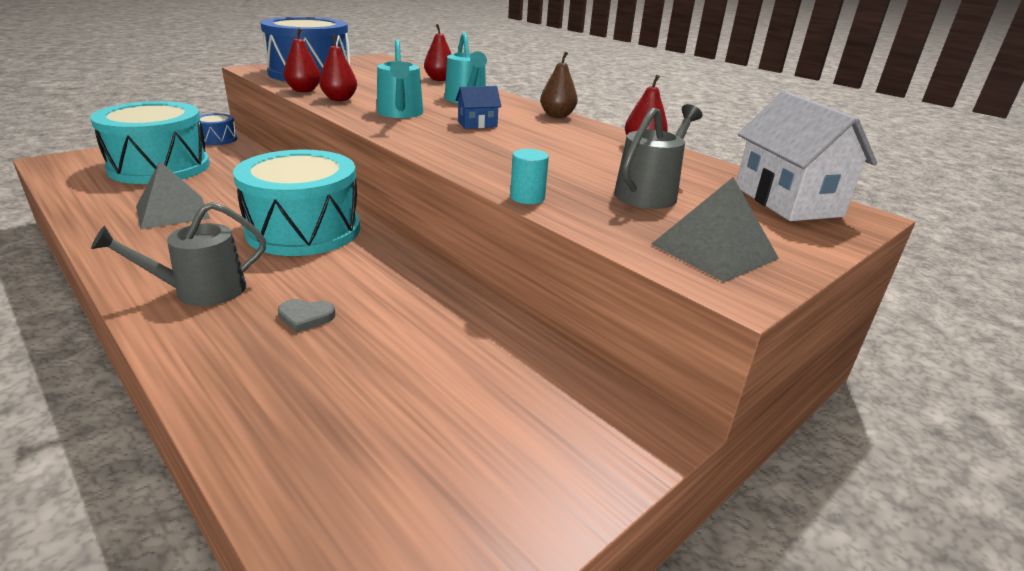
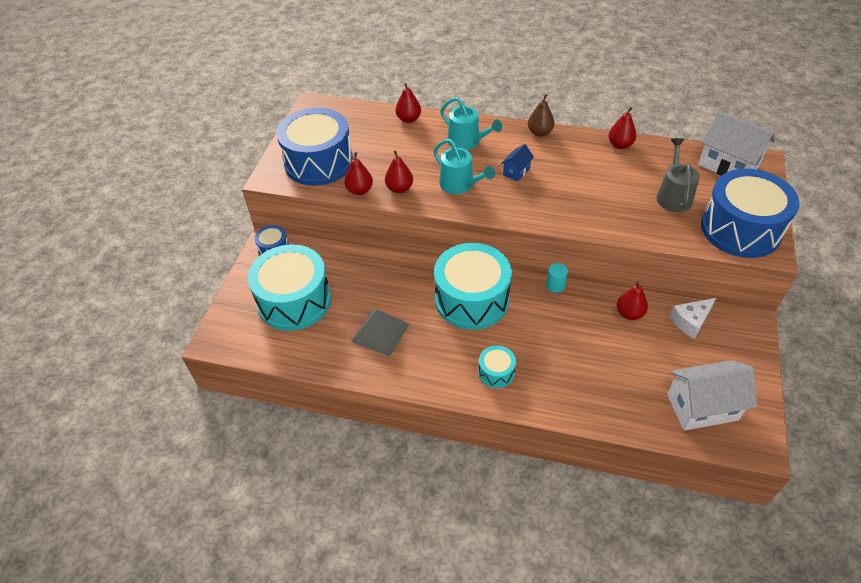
camera: 30 degrees left, 20 degrees up
grey watering can [91,202,266,306] -> turquoise drum [478,346,516,388]
grey heart [278,299,336,333] -> none
turquoise cylinder [510,149,549,204] -> turquoise cylinder moved to [546,263,568,293]
grey pyramid [652,177,779,282] -> blue drum [701,169,799,258]
none -> red pear [617,281,648,320]
none -> white house [667,360,757,431]
none -> white cheese [669,298,716,339]

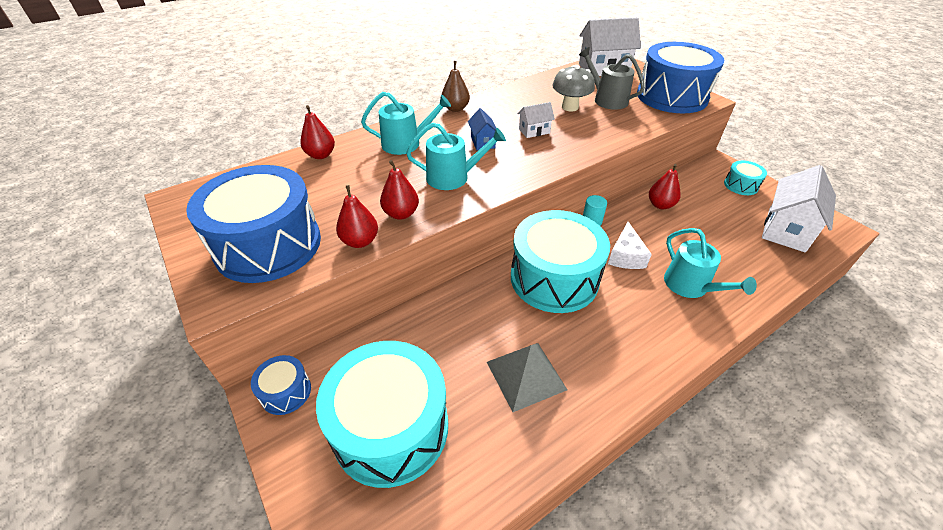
camera: 50 degrees left, 5 degrees down
turquoise drum [478,346,516,388] -> turquoise drum moved to [724,161,767,195]
red pear [608,107,637,149] -> none
white cheese [669,298,716,339] -> white cheese moved to [608,222,652,269]
none -> white house [518,102,555,138]
none -> grey mushroom [552,65,595,112]
none -> turquoise watering can [664,228,757,298]

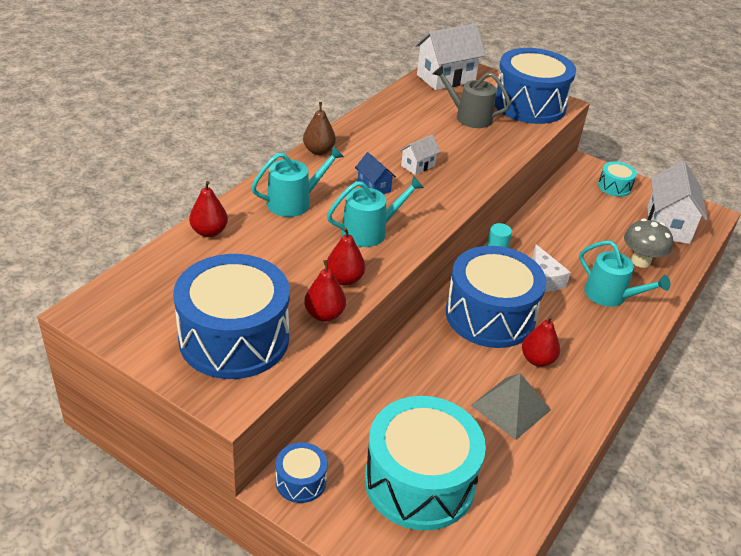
camera: 25 degrees left, 5 degrees down
turquoise drum [511,210,610,313] -> blue drum [446,246,547,348]
grey mushroom [552,65,595,112] -> grey mushroom moved to [624,218,673,268]
red pear [649,164,681,209] -> red pear moved to [522,316,560,367]

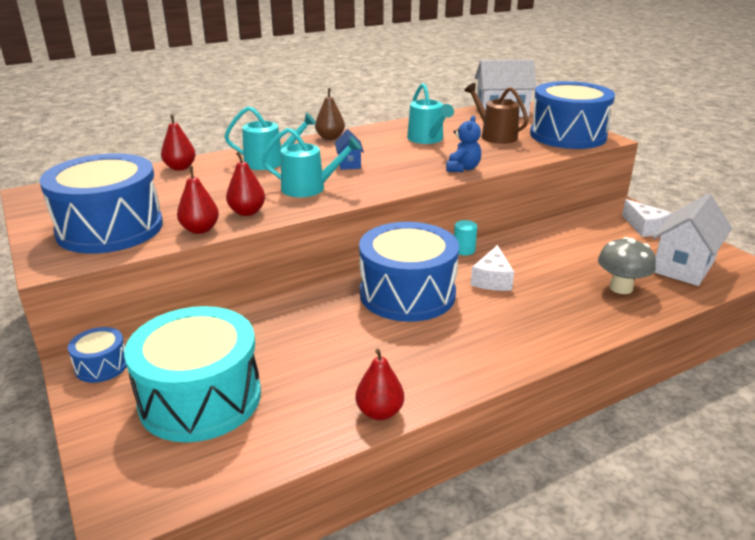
camera: 30 degrees right, 10 degrees down
white house [400,135,440,175] -> none
grey watering can [433,65,511,128] -> brown watering can [464,83,528,144]
grey pyramid [471,373,551,440] -> none
red pear [522,316,560,367] -> red pear moved to [355,349,404,420]
turquoise watering can [579,241,670,307] -> turquoise watering can moved to [407,83,454,144]
turquoise drum [598,162,637,197] -> white cheese [622,199,672,237]
none -> blue teddy bear [446,116,481,172]

